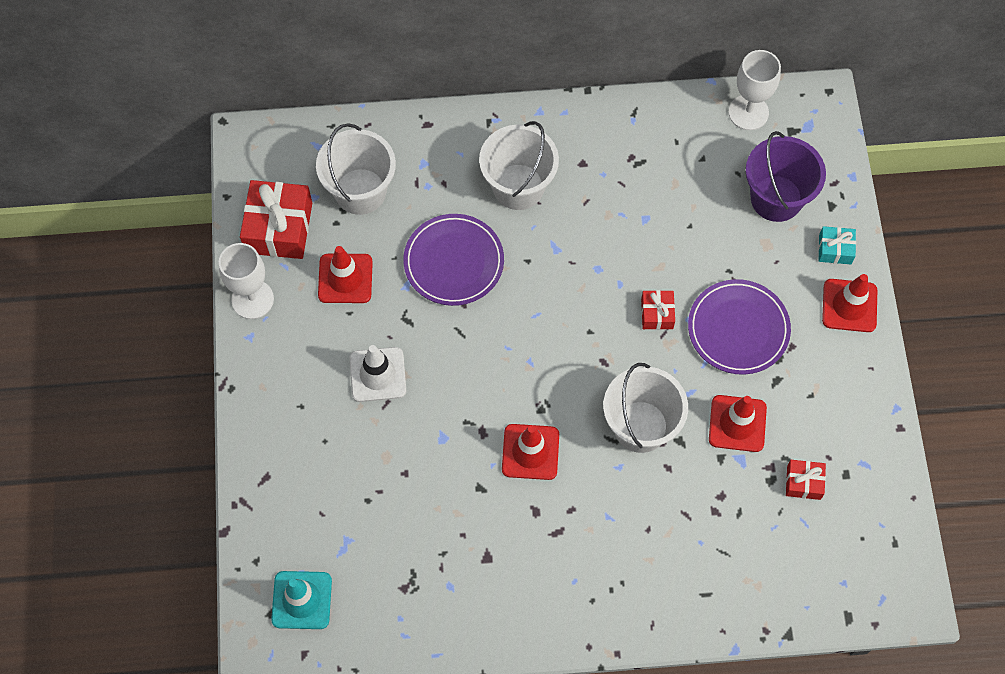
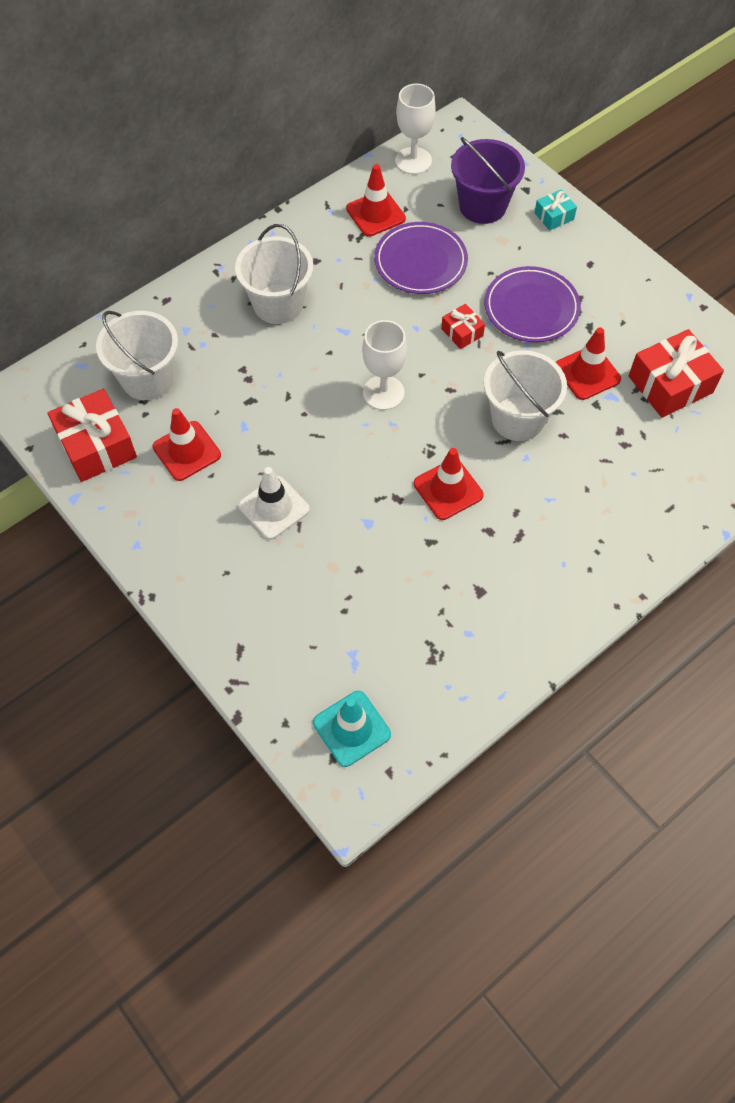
camera: 35 degrees left, 5 degrees down
white goblet [219,243,274,319] -> white goblet moved to [362,320,407,410]
purple plate [403,214,504,306] -> purple plate moved to [374,222,468,294]
red gift [786,460,826,500] -> red gift [628,329,724,418], size x1.93
red traffic cone [822,274,877,332] -> red traffic cone moved to [346,164,406,237]

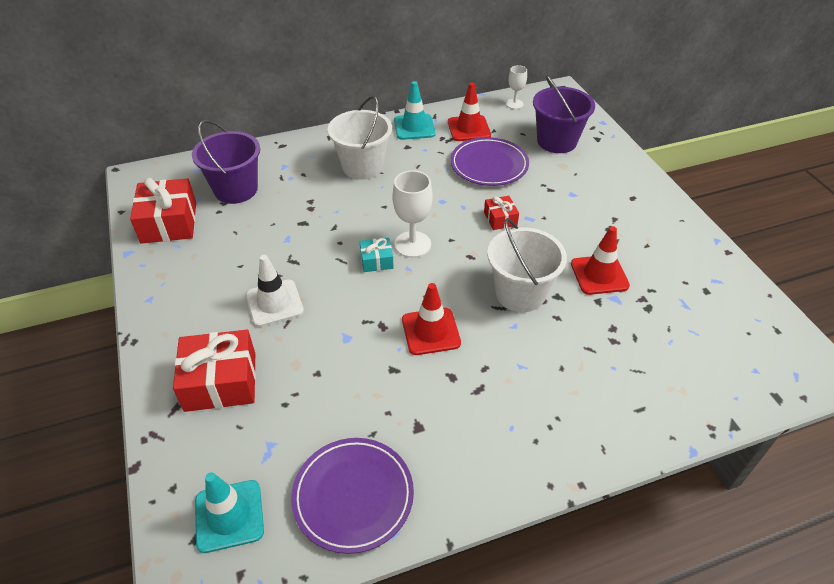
camera: 20 degrees right, 15 degrees down
white bucket [96,311,178,400] -> purple bucket [192,120,260,204]
red traffic cone [152,408,221,481] -> none
white goblet [395,84,436,175] -> white goblet [506,65,527,109], size x0.60
purple plate [485,266,581,342] -> purple plate moved to [291,438,414,554]
turquoise gift [534,189,577,231] -> turquoise gift moved to [360,238,394,272]
red gift [628,329,724,418] -> red gift moved to [173,330,256,412]
none -> turquoise traffic cone [394,81,436,140]

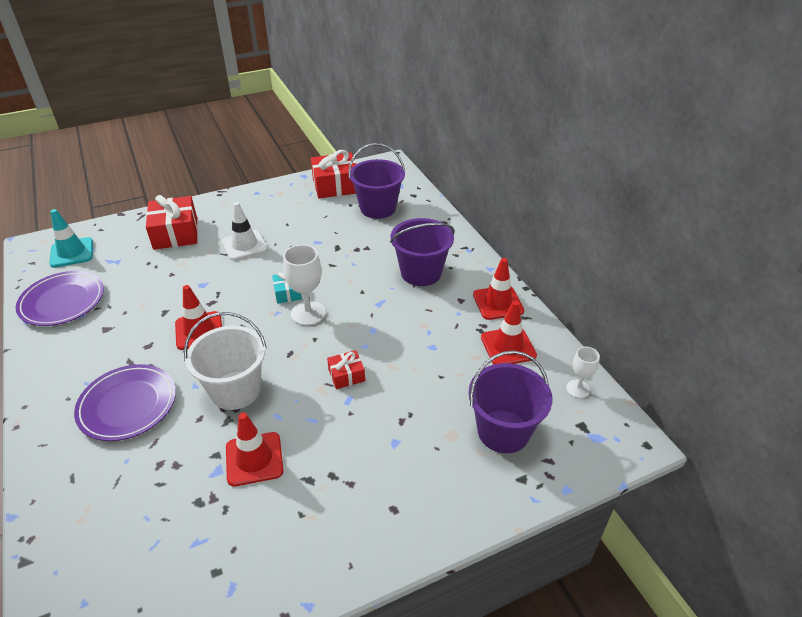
camera: 85 degrees right, 5 degrees down
white bucket [328,96,392,180] -> purple bucket [390,218,455,286]
turquoise traffic cone [394,81,436,140] -> red traffic cone [473,258,524,320]
purple plate [450,137,529,186] -> purple plate moved to [74,364,176,441]

